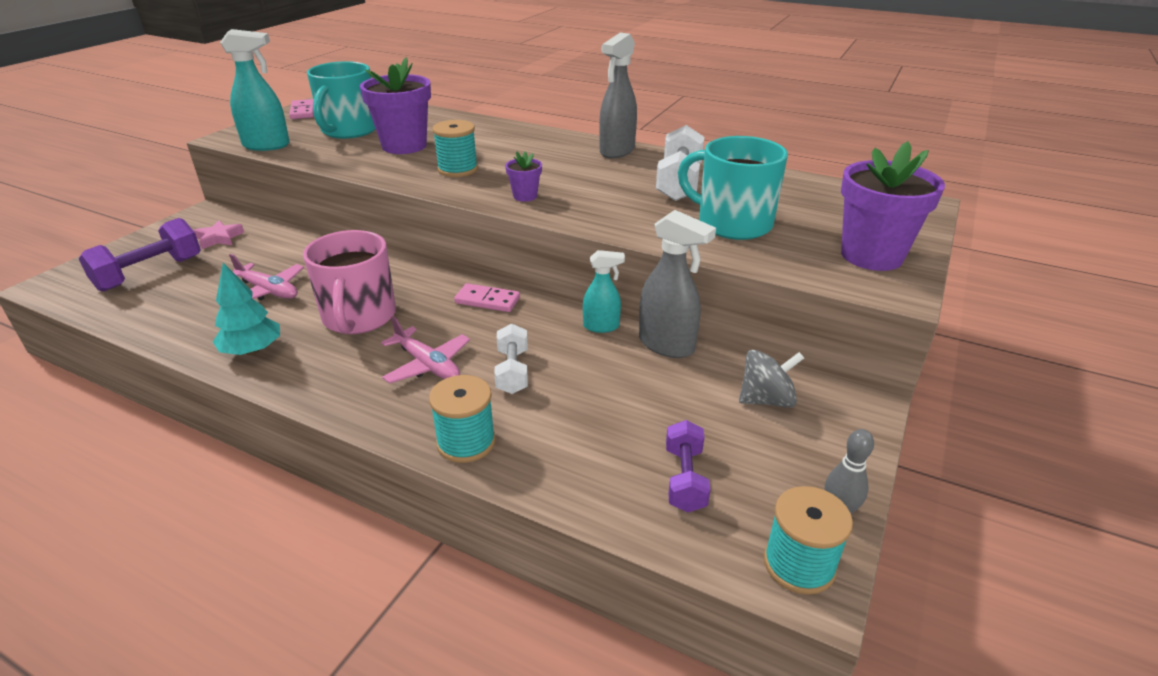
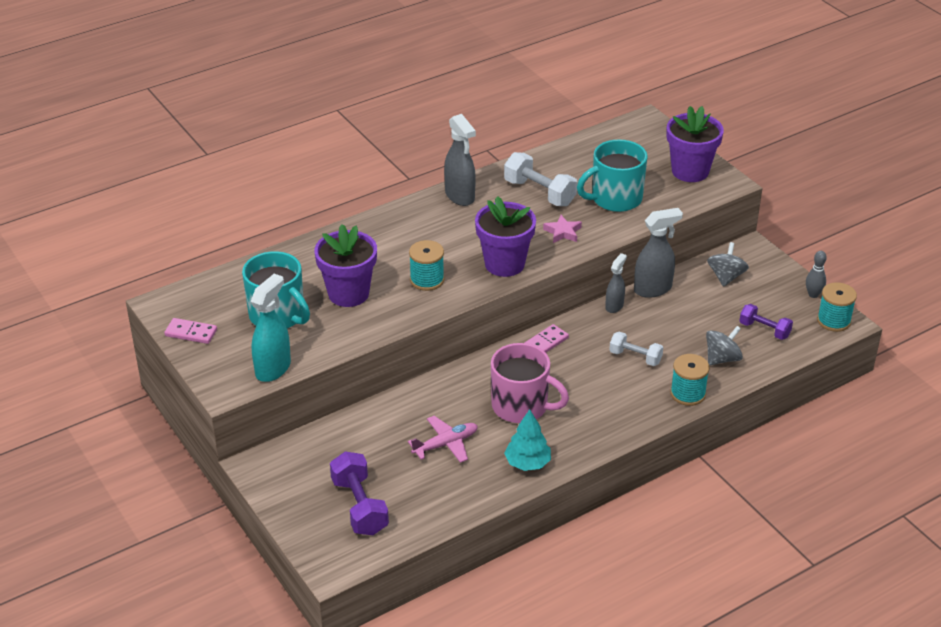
camera: 60 degrees left, 5 degrees up
pink star [193,220,244,249] -> pink star moved to [543,215,582,243]
pink plane [381,316,470,384] -> none
purple flower pot [505,151,542,202] -> purple flower pot [475,196,536,277], size x2.13
turquoise spray bottle [583,250,625,333] -> grey spray bottle [605,253,627,313]
none -> grey spinning top [706,326,743,365]

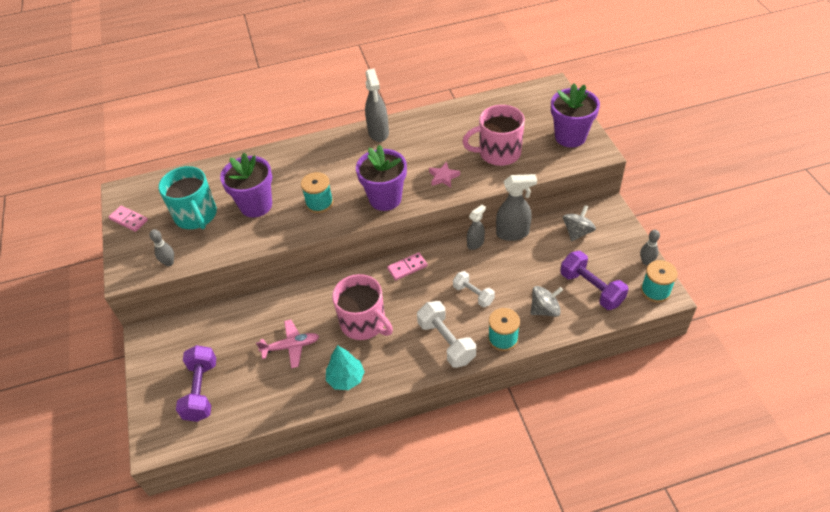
camera: 20 degrees right, 10 degrees up
turquoise spray bottle [251,274,291,382] -> grey bowling pin [149,229,174,266]
white dumbbell [504,152,577,206] -> white dumbbell moved to [417,301,476,368]
turquoise mug [577,140,648,212] -> pink mug [462,105,525,166]
purple dumbbell [739,304,793,340] -> purple dumbbell [560,251,628,310], size x1.56

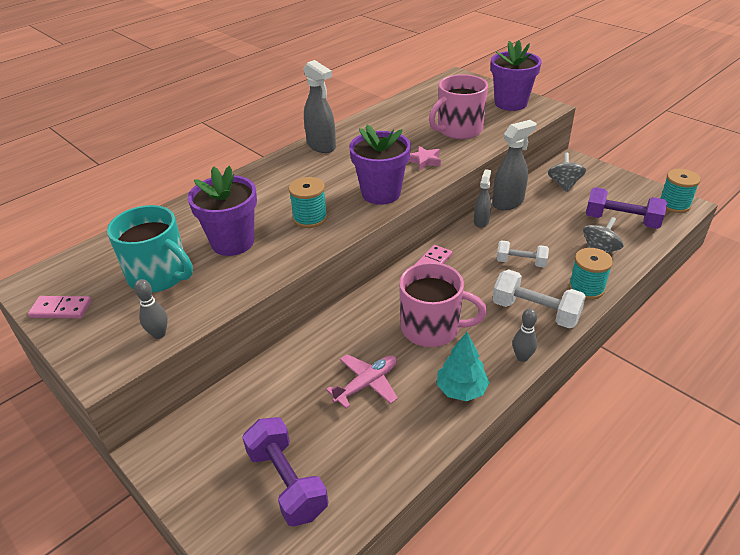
camera: 30 degrees left, 10 degrees down
grey bowling pin [640,230,660,265] -> grey bowling pin moved to [512,308,538,362]

